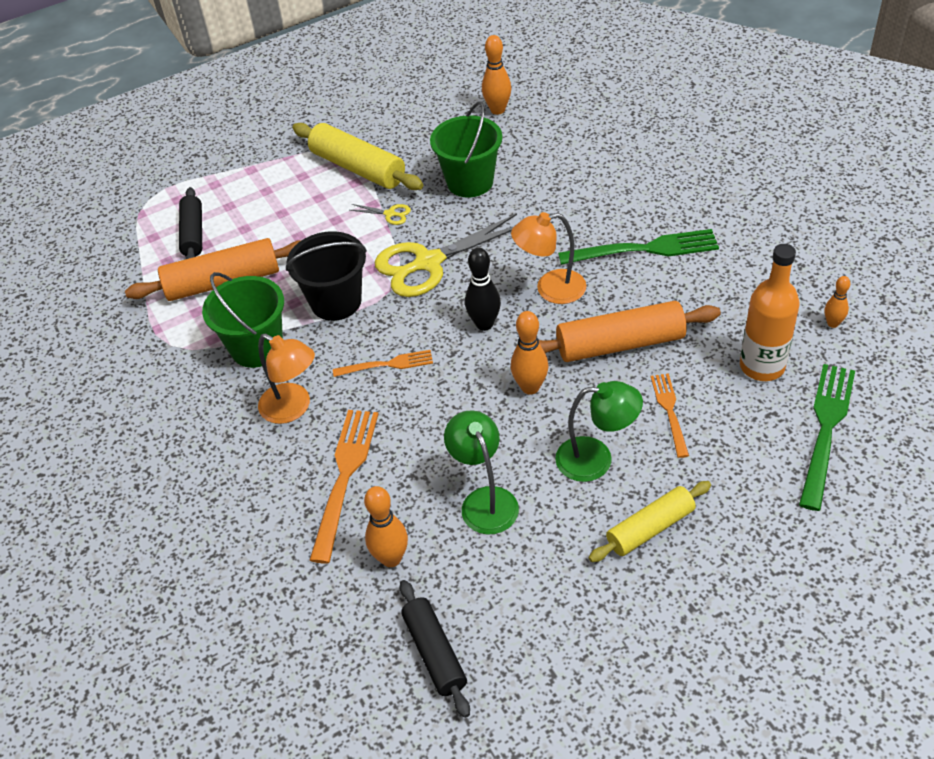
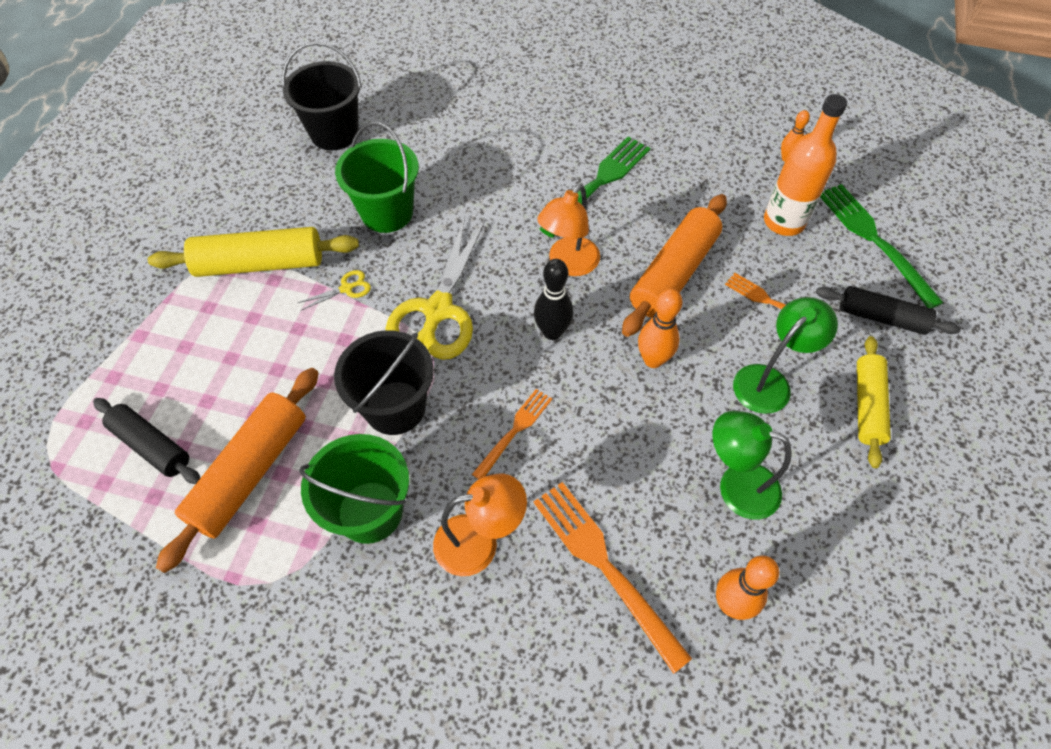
camera: 50 degrees left, 10 degrees up
black rolling pin [400,580,470,718] -> black rolling pin moved to [816,286,961,335]
orange bowling pin [482,35,511,115] -> black bucket [282,42,362,151]

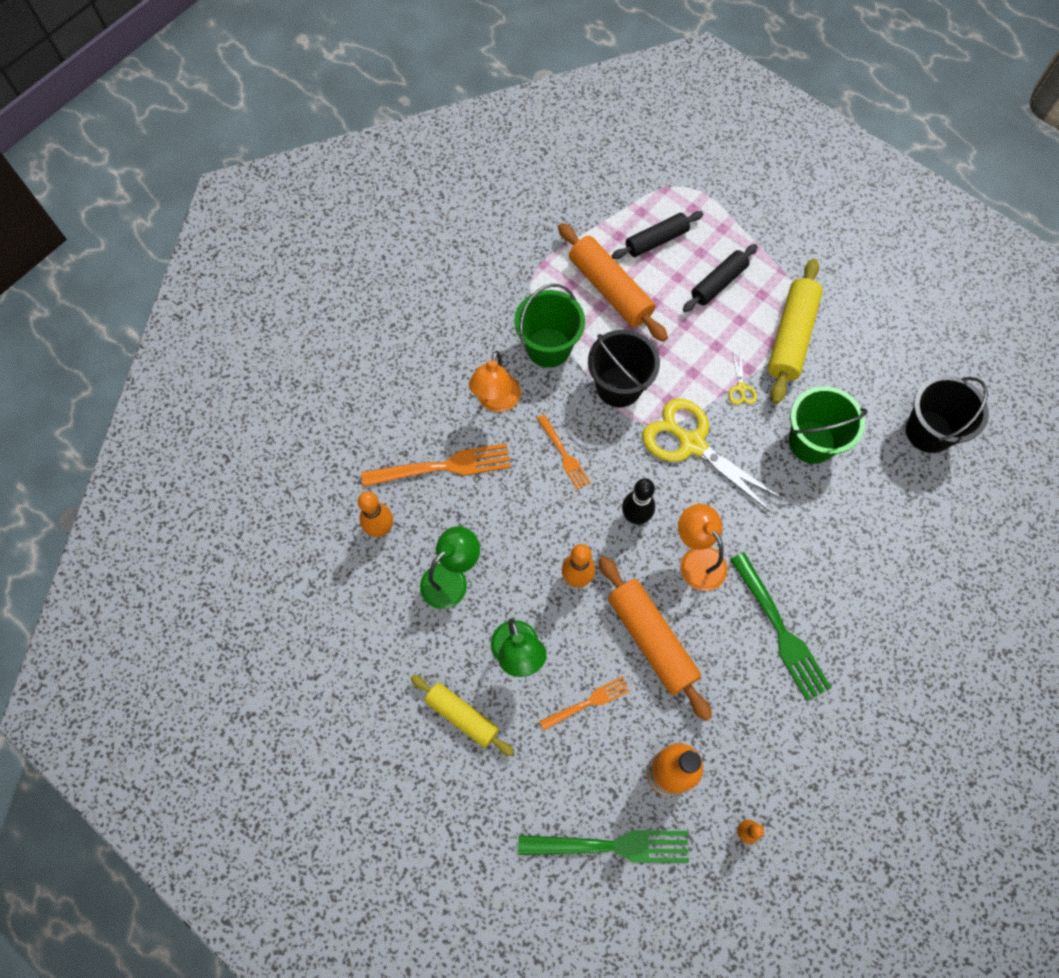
camera: 115 degrees right, 10 degrees up
black rolling pin [816,286,961,335] -> black rolling pin moved to [683,244,758,312]

